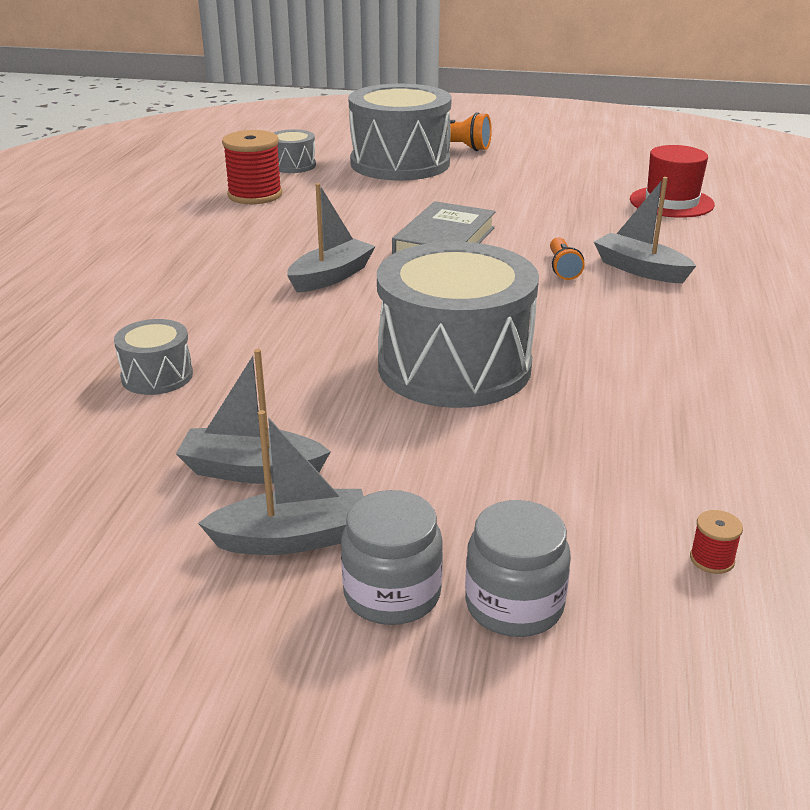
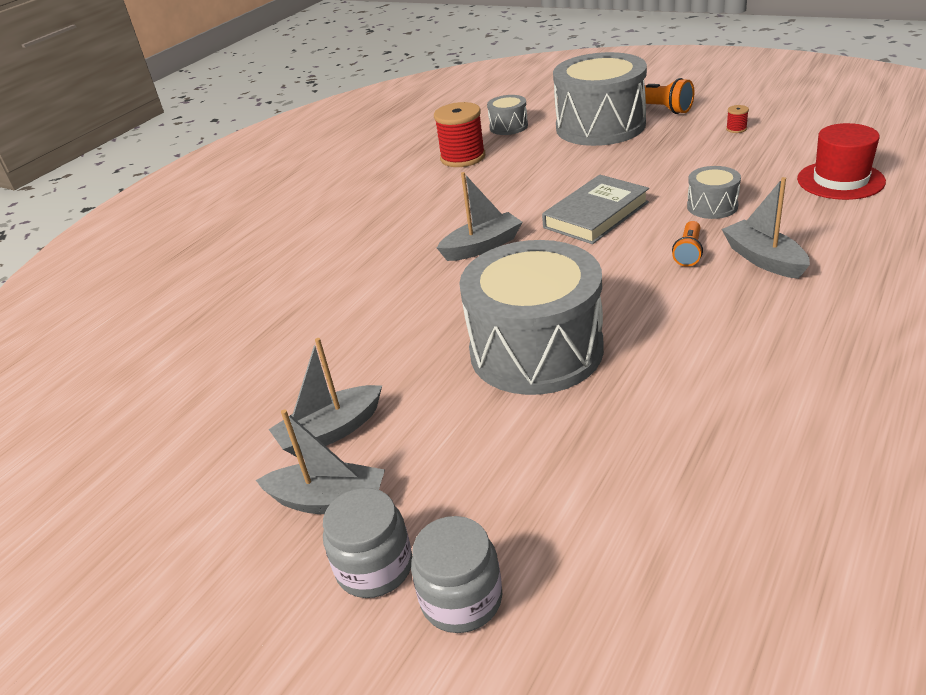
camera: 25 degrees right, 5 degrees up
grey drum [114,319,193,395] -> grey drum moved to [687,166,741,219]
grey boat [176,349,331,484] -> grey boat turned 60 degrees counterclockwise [269,338,382,457]
red spool [690,510,743,574] -> red spool moved to [726,105,749,133]

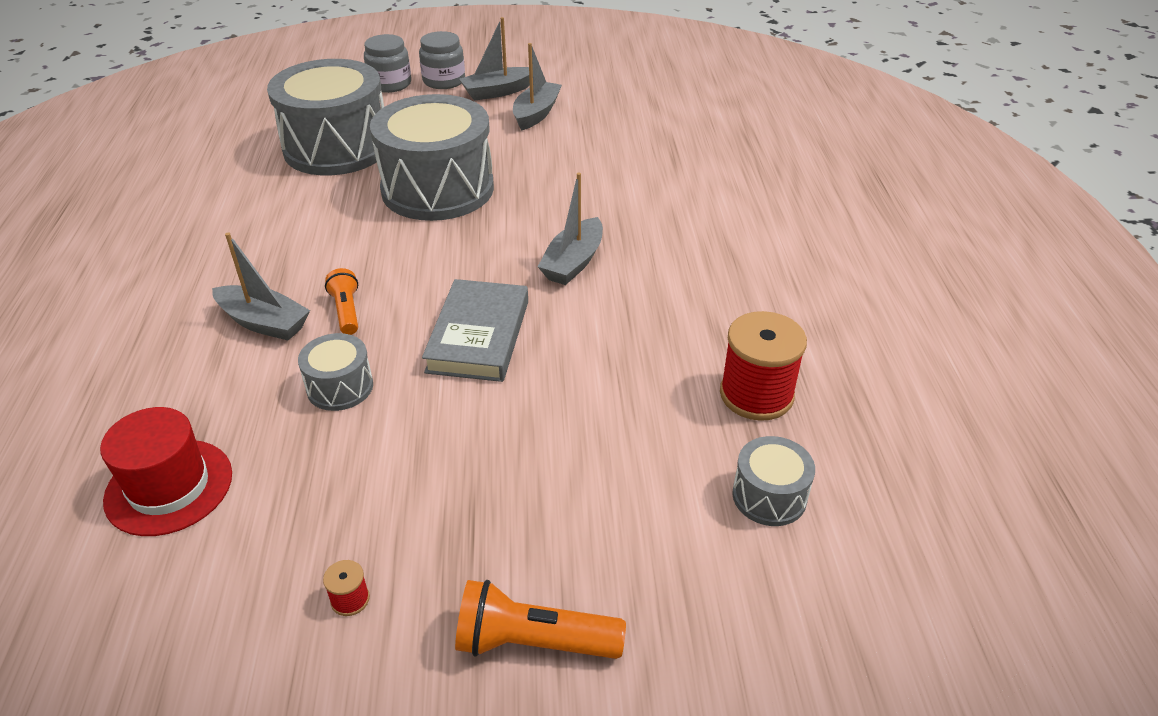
camera: 140 degrees right, 5 degrees up
grey drum [553,52,647,146] -> grey drum moved to [267,59,384,175]

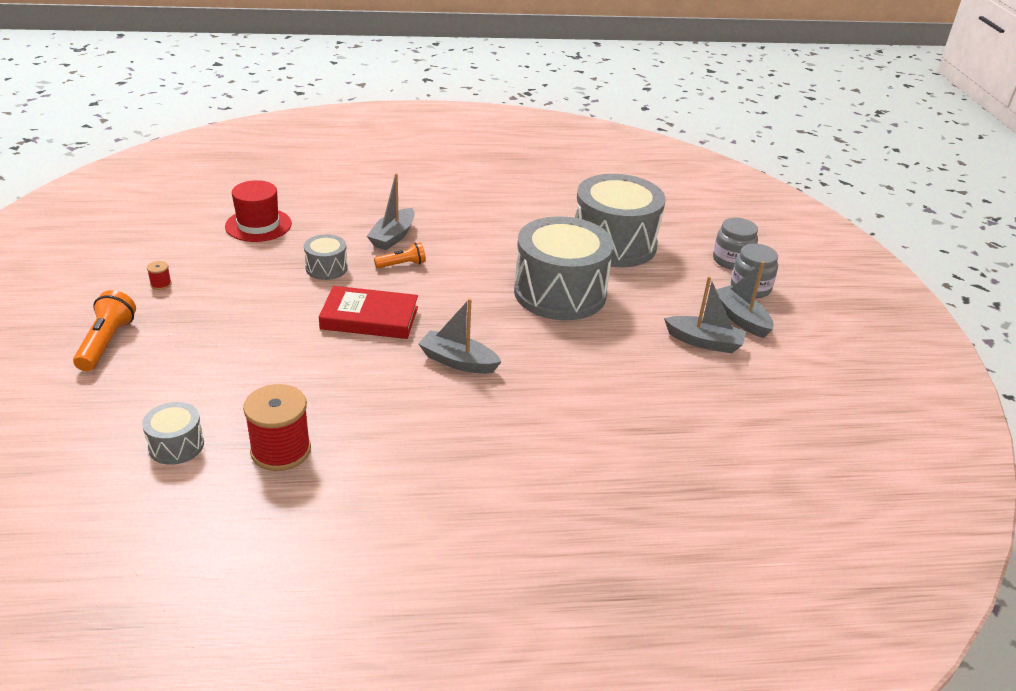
camera: 85 degrees right, 5 degrees down
grey book [422,279,528,382] -> red book [319,286,418,339]

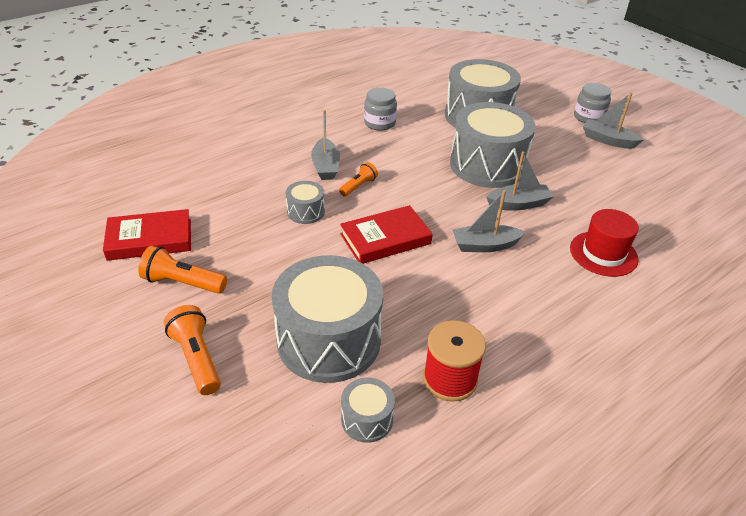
camera: 30 degrees left, 5 degrees up
red spool [147,261,172,290] -> orange flashlight [138,246,227,294]
red hat [225,180,292,242] -> red hat moved to [570,209,639,277]
grey boat [664,276,746,353] -> grey boat moved to [486,151,554,211]
grey jar [713,218,758,270] -> grey jar moved to [364,88,397,131]
none -> red book [103,209,191,261]
none -> grey drum [272,255,383,383]

